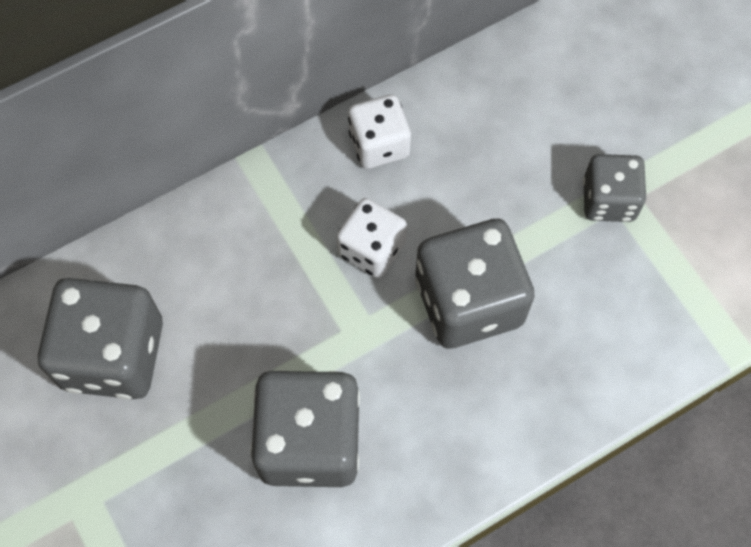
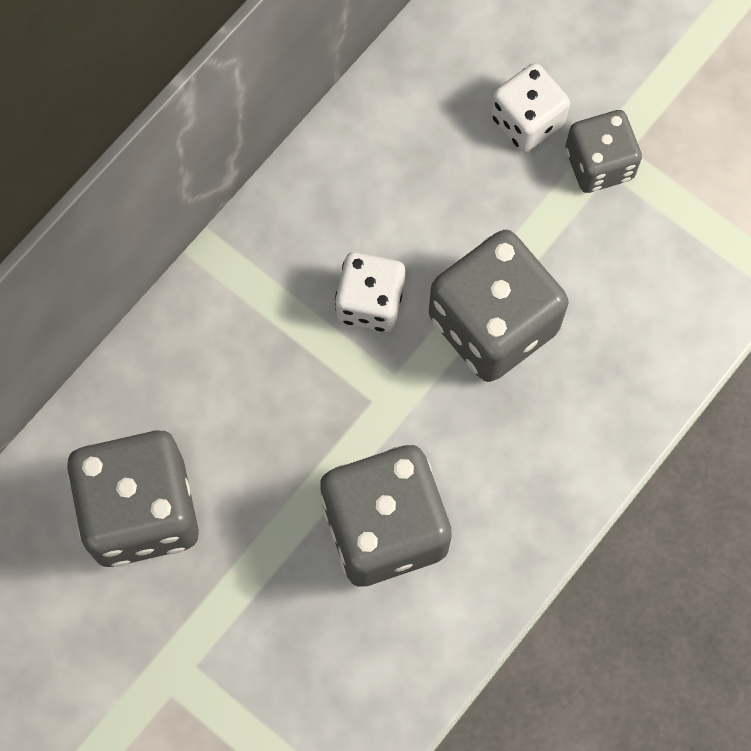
camera: 20 degrees left, 5 degrees up
white dice [348,95,411,169] -> white dice moved to [490,63,570,152]

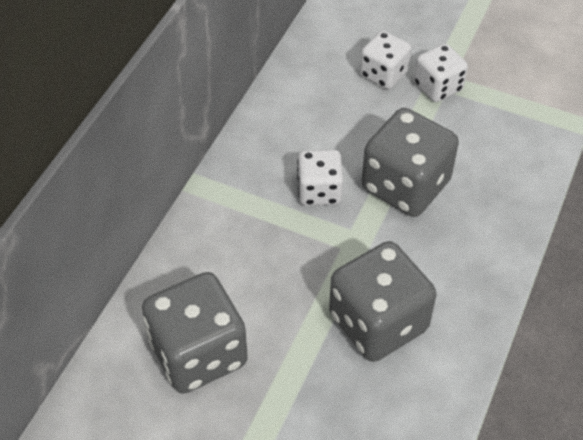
camera: 15 degrees left, 20 degrees down
grey dice [566,110,642,193] -> white dice [414,44,468,102]

